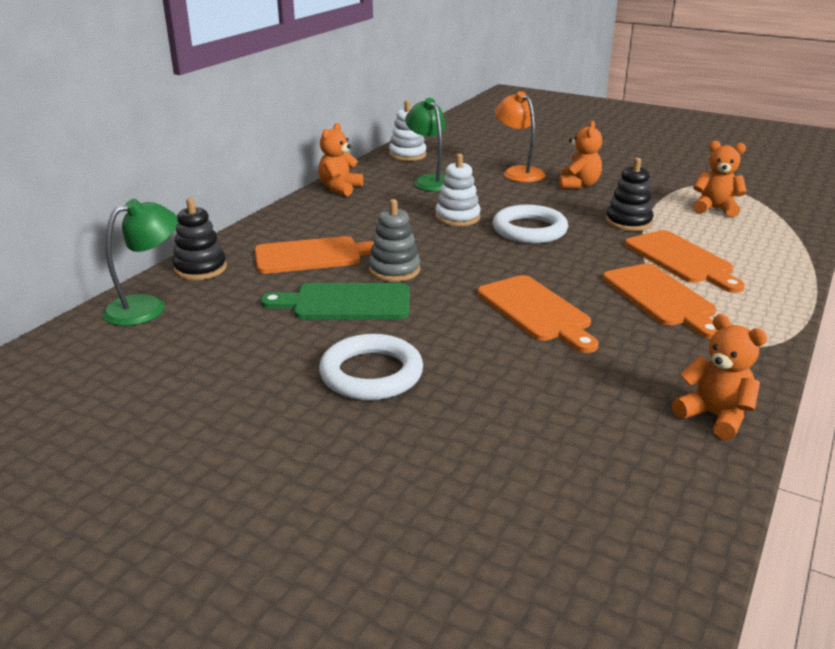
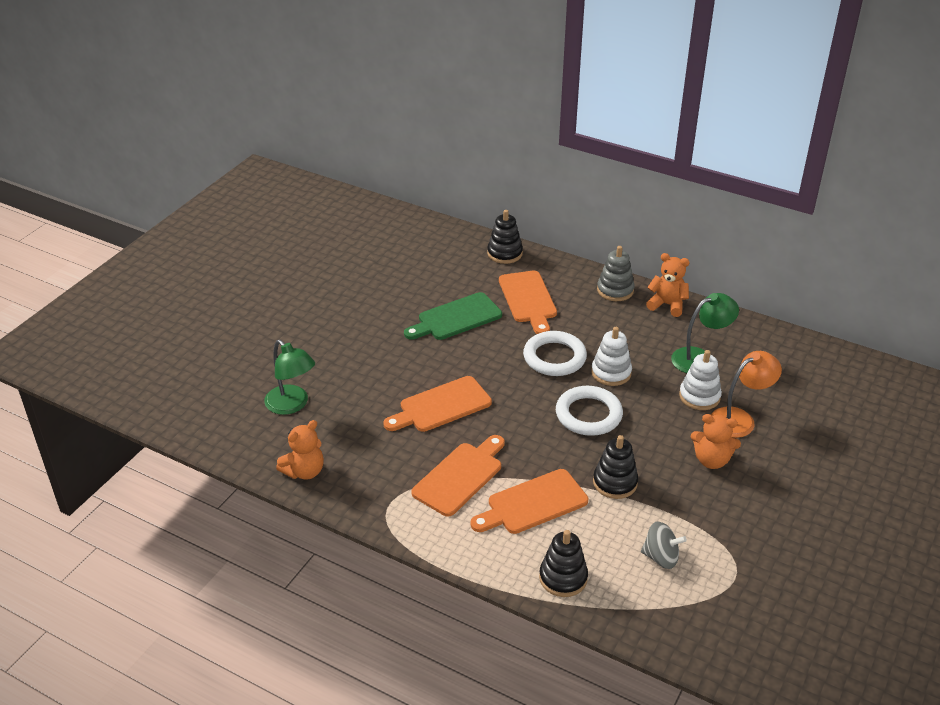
camera: 90 degrees right, 10 degrees up
green lamp [102,199,178,326] -> green lamp moved to [264,340,315,415]
green cutting board [260,283,410,319] -> green cutting board turned 120 degrees counterclockwise [404,292,502,340]
white ring [319,334,423,400] -> white ring moved to [523,331,587,376]
grey stacking toy [368,199,420,282] -> grey stacking toy moved to [597,246,635,301]
white stacking toy [389,100,426,161] -> white stacking toy moved to [679,350,722,410]
orange cutting board [603,263,718,339] -> orange cutting board turned 150 degrees clockwise [411,435,505,516]
orange teddy bear [693,141,747,217] -> grey spinning top [641,521,687,569]
none -> black stacking toy [539,530,588,597]

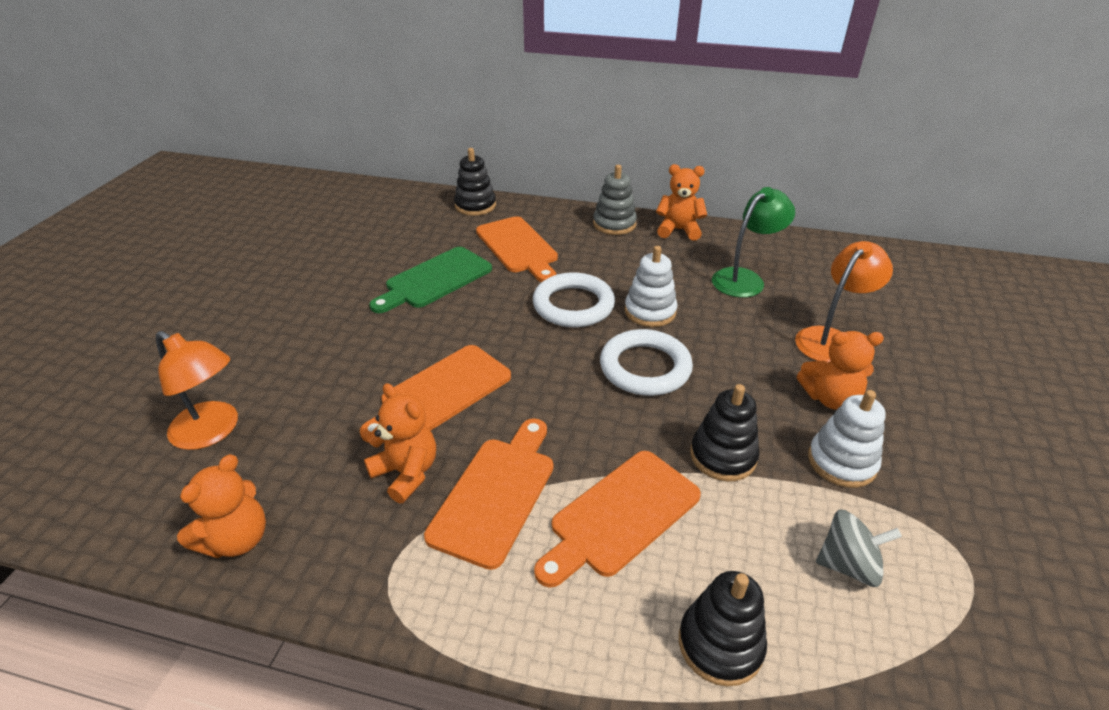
camera: 15 degrees left, 0 degrees up
green lamp [264,340,315,415] -> orange lamp [156,331,238,450]
white stacking toy [679,350,722,410] -> white stacking toy moved to [808,390,886,488]
none -> orange teddy bear [364,383,436,503]

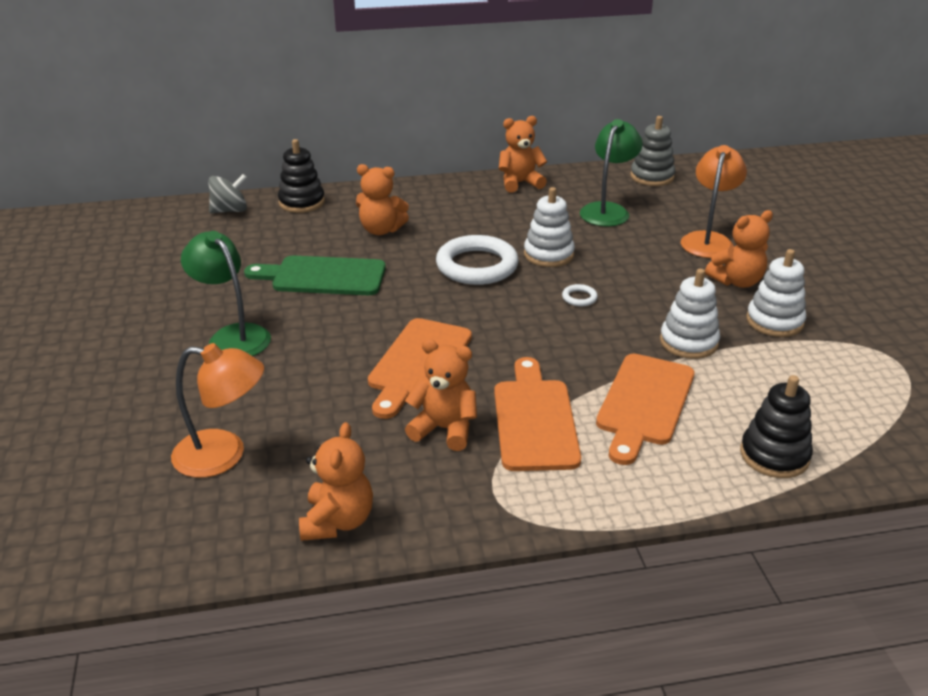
camera: 25 degrees left, 5 degrees down
green cutting board [369,247,492,313] -> green cutting board turned 75 degrees clockwise [244,256,386,295]
orange cutting board [476,216,558,282] -> orange teddy bear [356,164,409,235]
grey stacking toy [593,165,637,235] -> grey stacking toy moved to [630,116,675,186]
white ring [600,329,693,396] -> white ring [562,284,598,306], size x0.41
black stacking toy [690,384,759,482] -> white stacking toy [660,268,720,359]
grey spinning top [816,510,902,587] -> grey spinning top moved to [208,174,247,213]
none -> green lamp [181,231,271,356]

